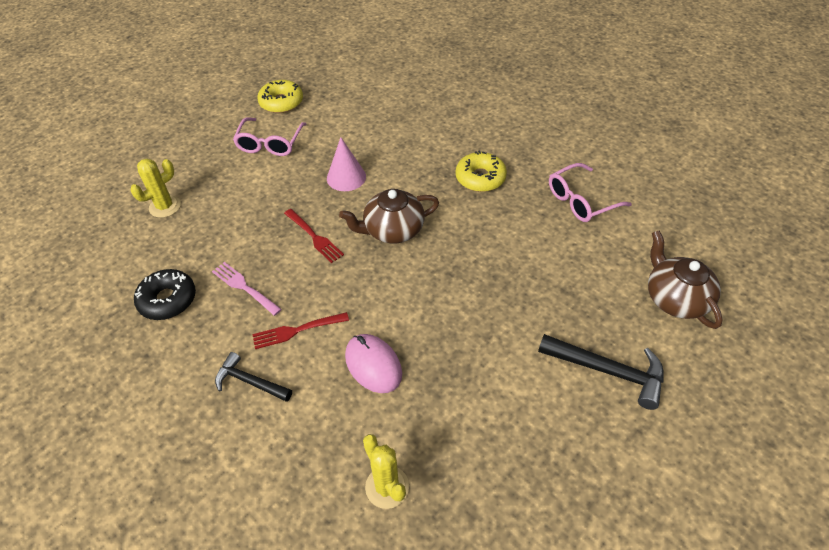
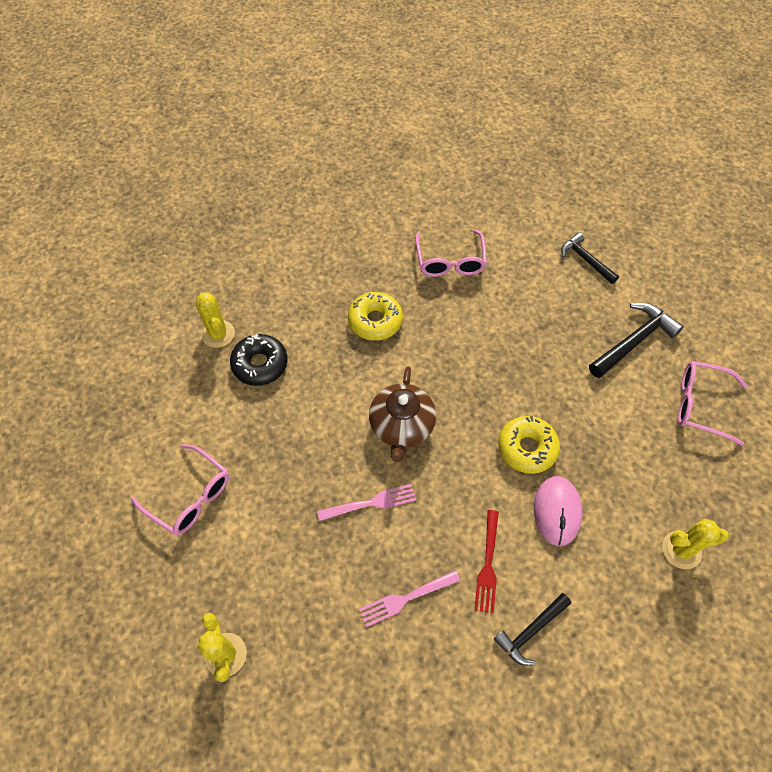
camera: 65 degrees left, 10 degrees up
black donut [134,269,196,320] -> black donut moved to [230,334,287,386]
yellow donut [257,80,303,113] -> yellow donut moved to [498,416,560,474]
red fork [284,209,344,263] -> pink fork [317,484,416,521]
pink cone [327,137,366,191] -> none
pink mouse [345,334,402,393] -> pink mouse turned 75 degrees counterclockwise [534,476,583,546]
brown teapot [648,231,723,329] -> black hammer [561,232,619,284]
none -> yellow cactus [196,293,235,348]
none -> pink glasses [678,361,747,446]

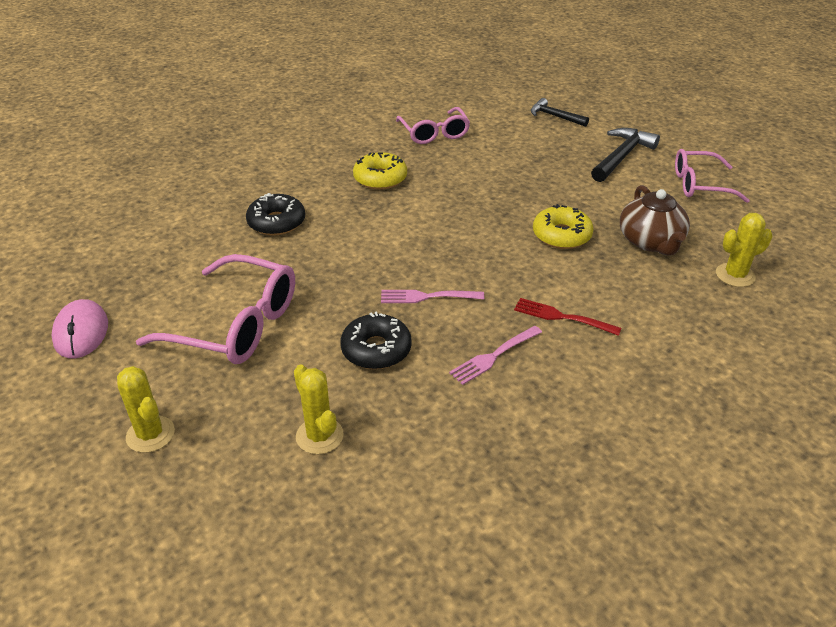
camera: 15 degrees left, 20 degrees down
pink glasses [131,444,229,535] -> pink glasses [136,254,295,364], size x1.52
yellow cactus [196,293,235,348] -> yellow cactus moved to [117,366,175,453]
pink fork [317,484,416,521] -> pink fork turned 150 degrees counterclockwise [381,290,484,303]
brown teapot [369,367,436,462] -> brown teapot moved to [620,185,690,256]
red fork [474,510,499,614] -> red fork turned 120 degrees clockwise [514,298,622,336]
black hammer [494,593,571,666] -> none
pink mouse [534,476,583,546] -> pink mouse moved to [51,299,108,359]
none -> black donut [340,311,412,369]

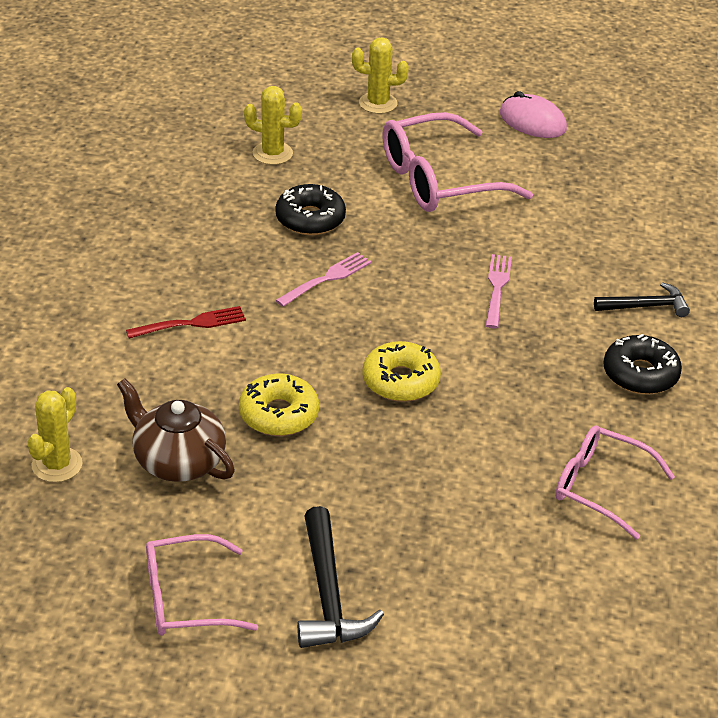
camera: 135 degrees right, 0 degrees up
black donut [246,193,305,236] -> black donut moved to [603,334,682,394]
yellow donut [353,152,407,190] -> yellow donut moved to [362,341,441,402]
pink fork [449,326,542,385] -> pink fork moved to [485,254,512,328]
black hammer [531,98,589,127] -> black hammer moved to [594,282,690,317]
pink glasses [675,149,750,203] -> pink glasses turned 150 degrees counterclockwise [146,534,258,636]

